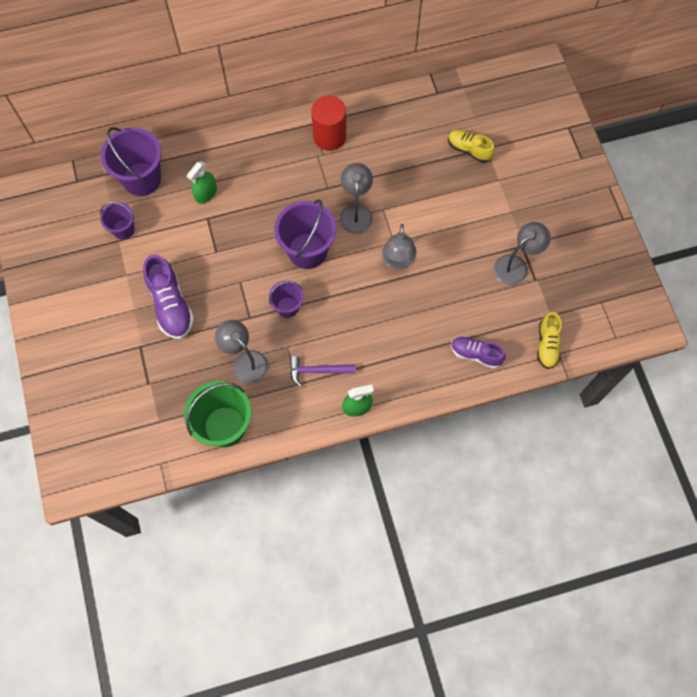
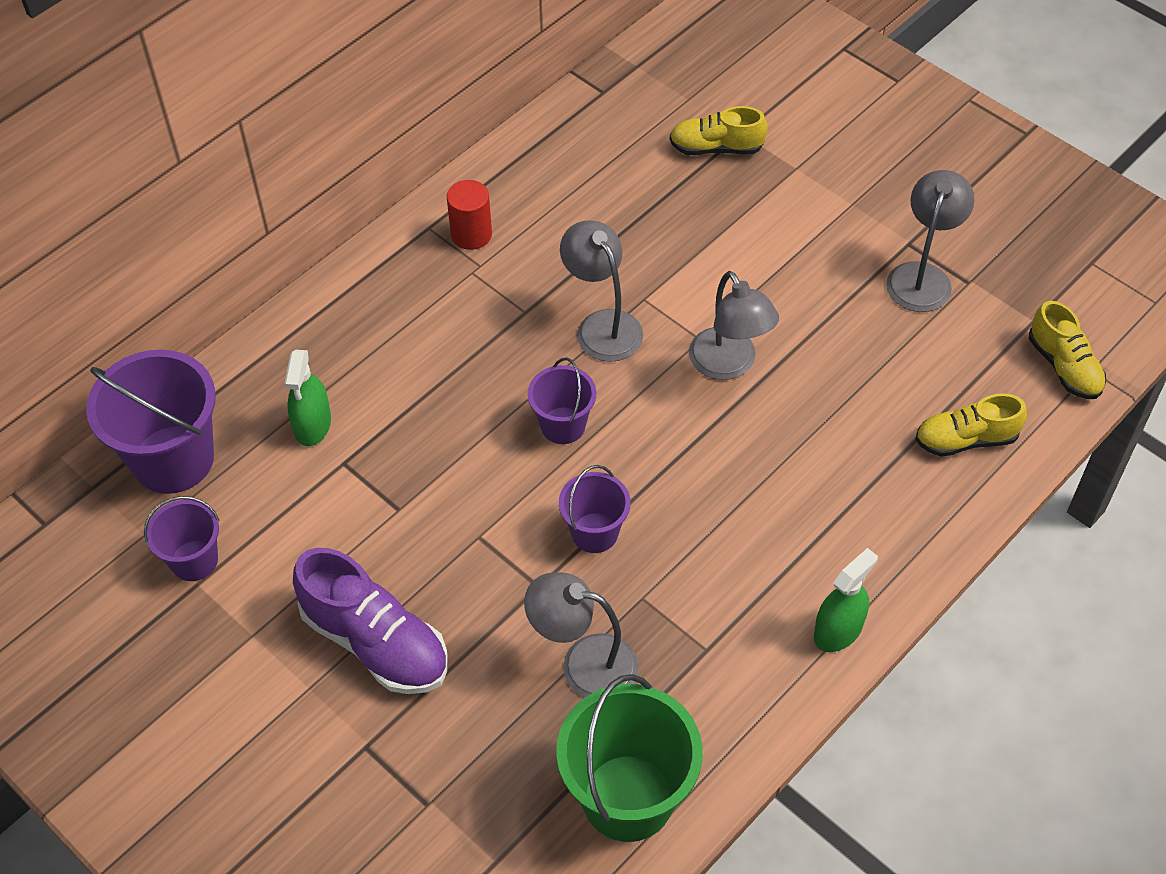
camera: 30 degrees left, 15 degrees down
purple bucket [274,200,336,269] -> purple bucket [528,357,596,444], size x0.56
purple hammer [290,356,356,387] -> none
red cylinder [311,96,346,151] -> red cylinder [447,180,492,250], size x0.63
purple shoe [451,336,506,368] -> yellow shoe [915,393,1027,457]

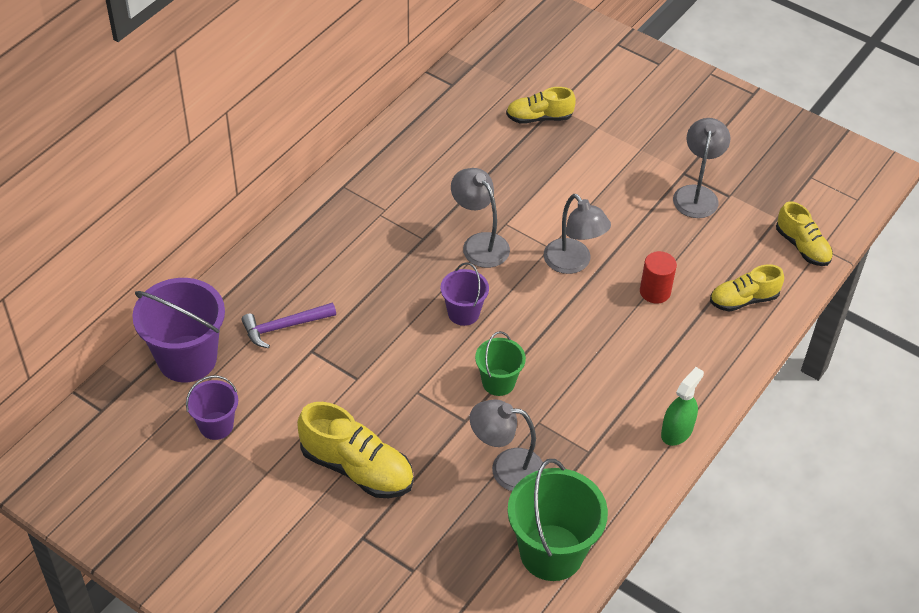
camera: 10 degrees left, 5 degrees down
green spray bottle [285,350,331,446] -> purple hammer [241,302,336,348]
purple shoe [293,548,448,694] -> yellow shoe [297,402,414,498]
red cylinder [447,180,492,250] -> red cylinder moved to [640,251,677,303]
purple bucket [559,465,631,553] -> green bucket [475,331,526,396]

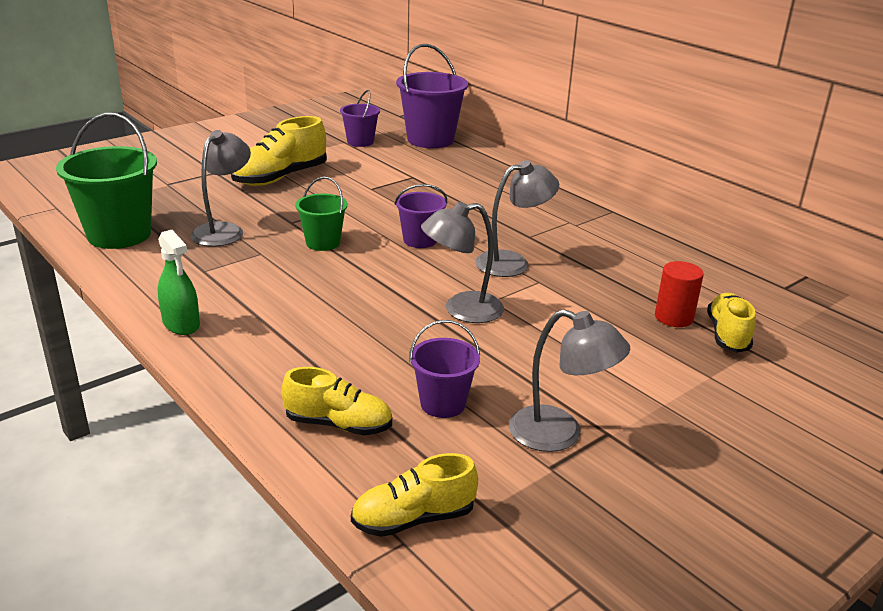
camera: 105 degrees right, 20 degrees down
purple hammer [241,302,336,348] -> none
red cylinder [640,251,677,303] -> red cylinder moved to [655,261,704,327]
yellow shoe [710,264,784,311] -> yellow shoe turned 105 degrees clockwise [281,367,392,435]
none -> purple bucket [409,320,480,418]

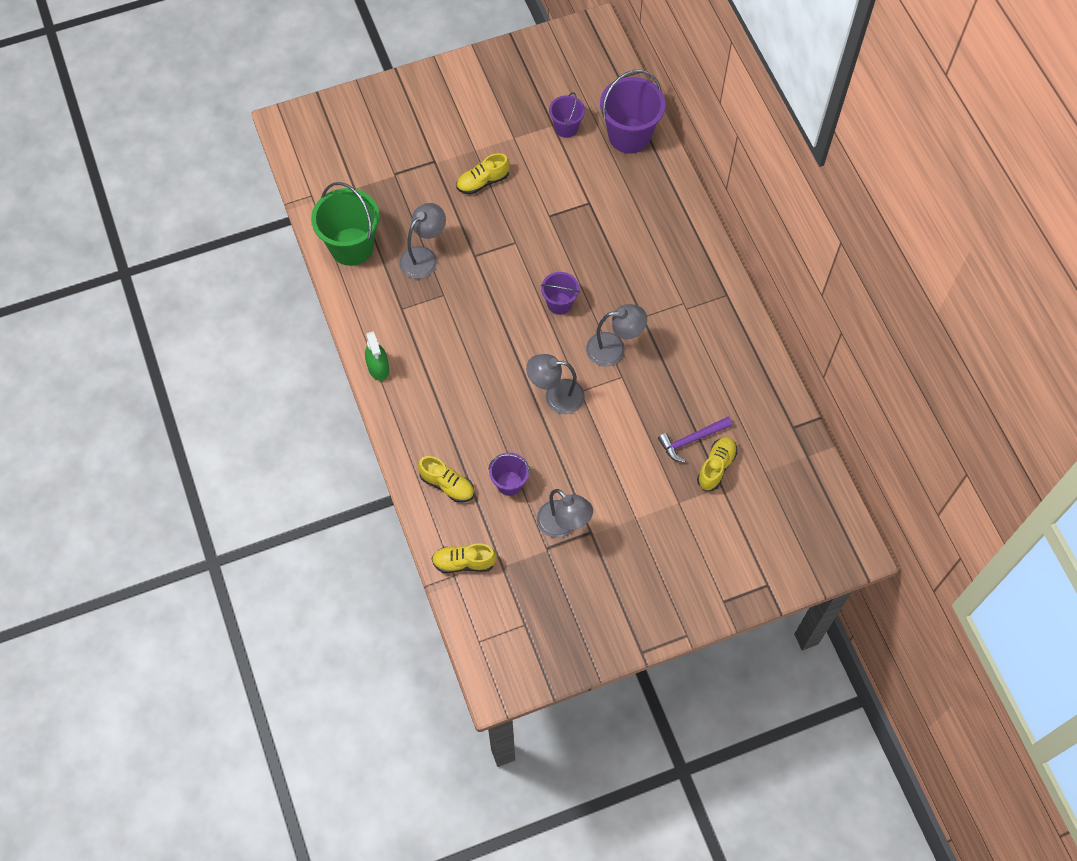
camera: 20 degrees right, 35 degrees up
yellow shoe [231,116,327,186] -> yellow shoe [456,153,510,194], size x0.64
green bucket [295,177,348,251] -> none
red cylinder [655,261,704,327] -> purple hammer [658,417,732,463]

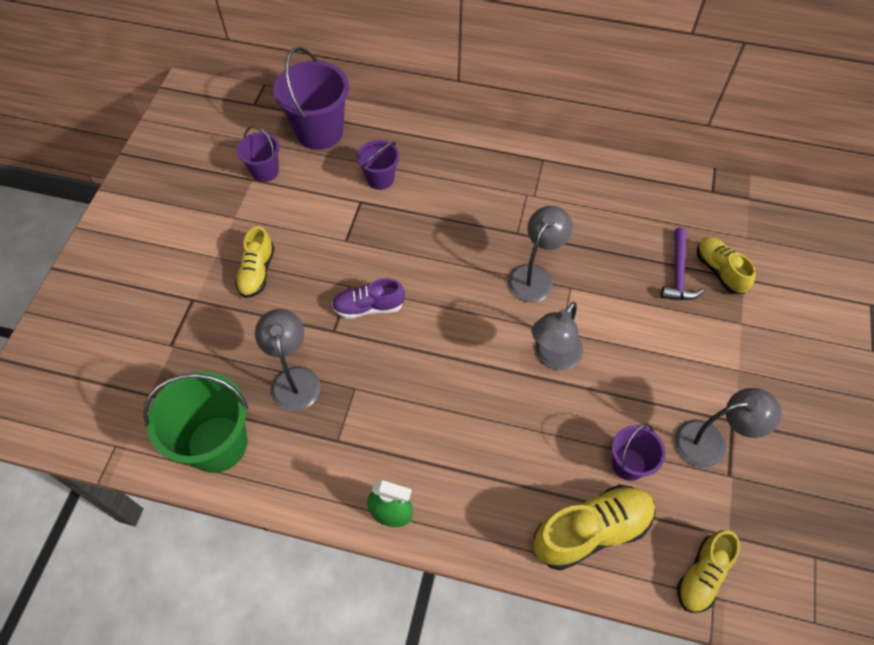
camera: 55 degrees left, 5 degrees down
yellow shoe [418,456,474,503] -> yellow shoe [533,485,656,570], size x1.56
purple bucket [541,272,580,315] -> purple bucket moved to [357,140,399,190]
none -> purple shoe [332,278,405,319]

